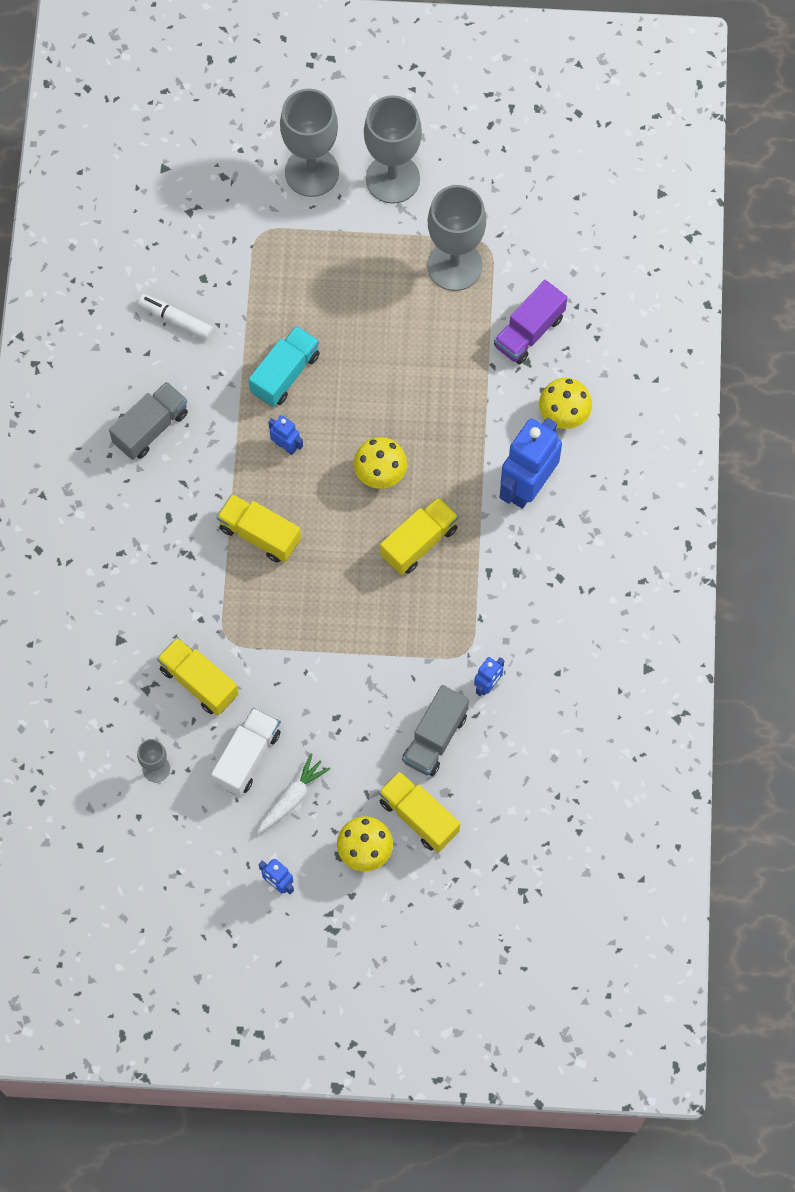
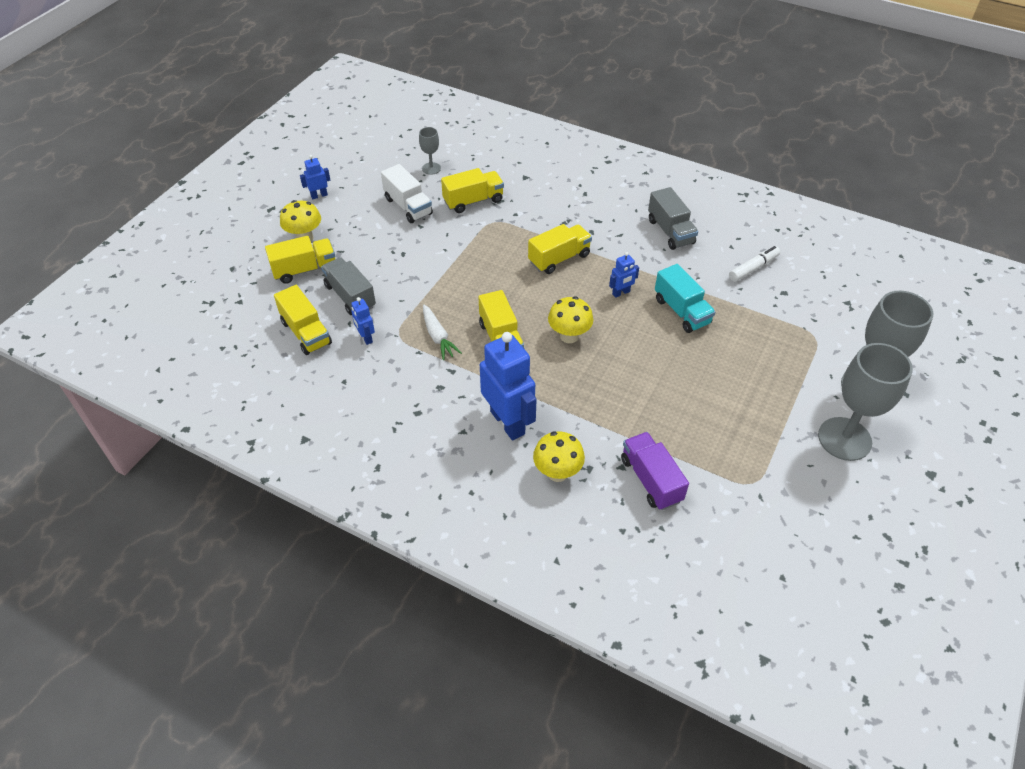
camera: 115 degrees right, 20 degrees down
white carrot [257,754,330,833] -> white carrot moved to [423,305,462,360]
grey goblet [427,185,486,291] -> none
none -> yellow truck [274,285,332,355]

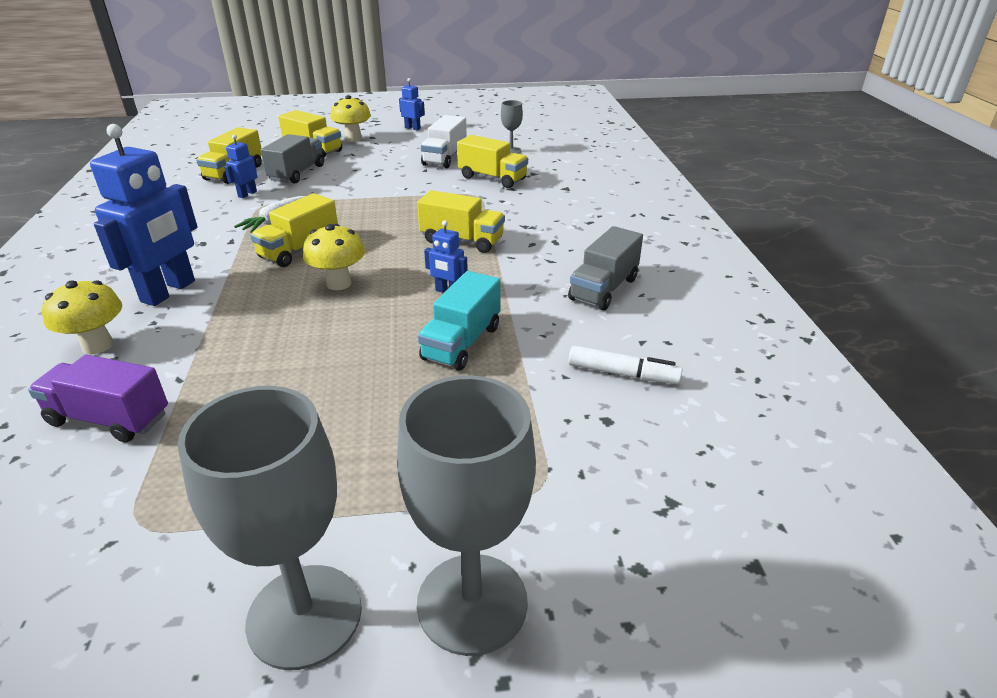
camera: 55 degrees right, 15 degrees down
purple truck [621,432,689,510] -> purple truck turned 105 degrees counterclockwise [28,354,168,443]

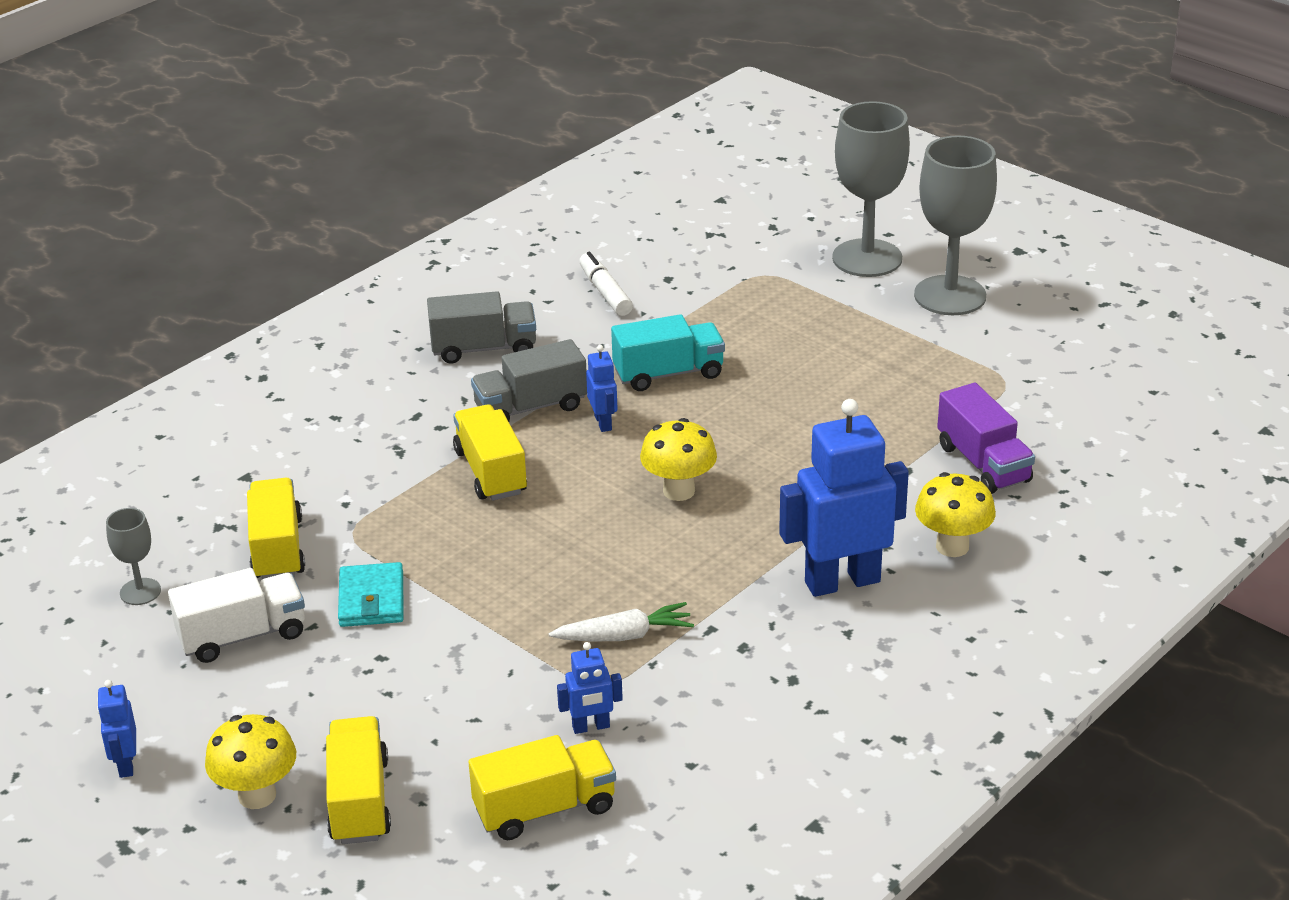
camera: 130 degrees left, 0 degrees up
yellow truck [250,193,338,267] -> none
grey truck [261,134,324,183] -> grey truck moved to [471,339,587,422]
none -> turquoise wallet [338,562,404,627]

